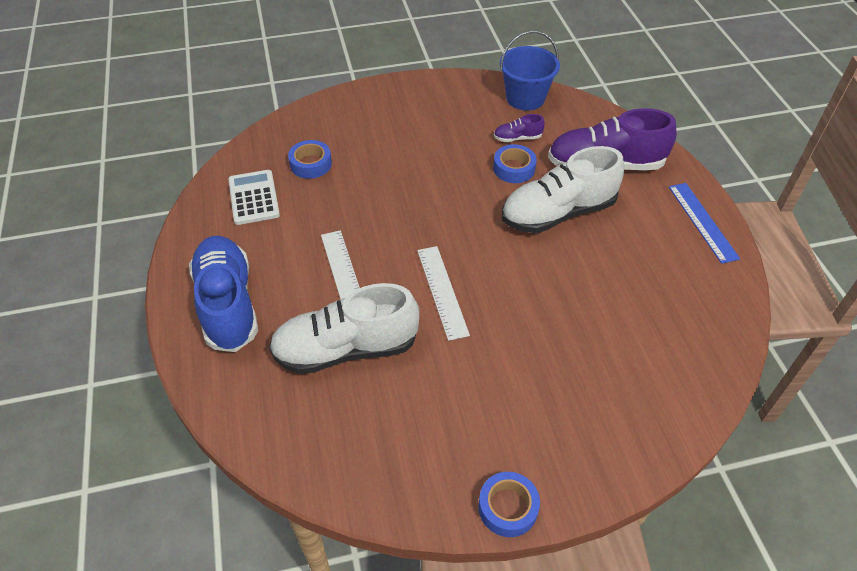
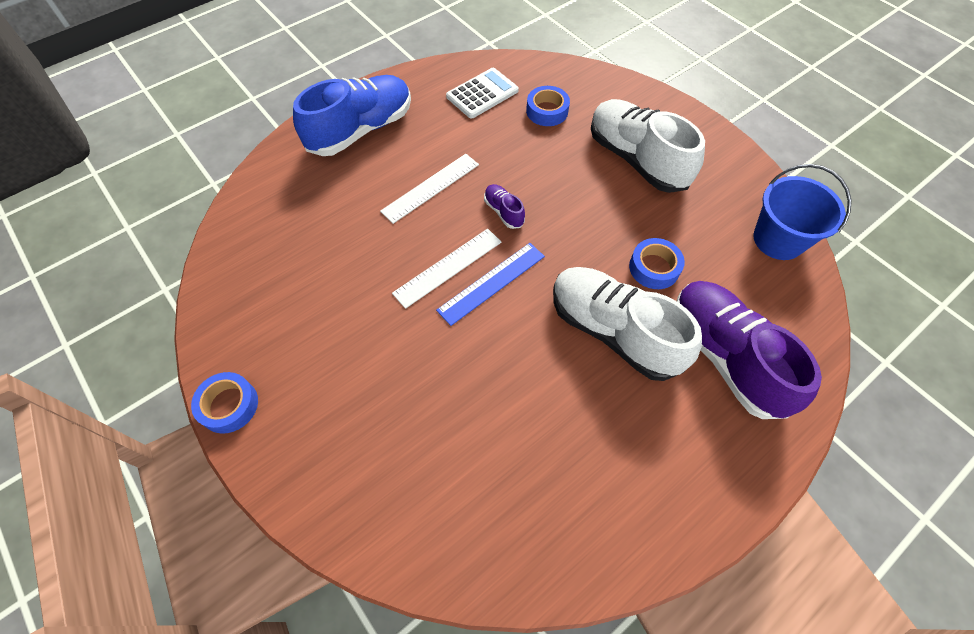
camera: 65 degrees right, 10 degrees up
white shoe [269,283,419,374] -> white shoe moved to [591,99,705,193]
purple shoe [494,114,545,142] -> purple shoe moved to [484,184,525,229]
blue ruler [669,183,740,264] -> blue ruler moved to [436,243,545,326]

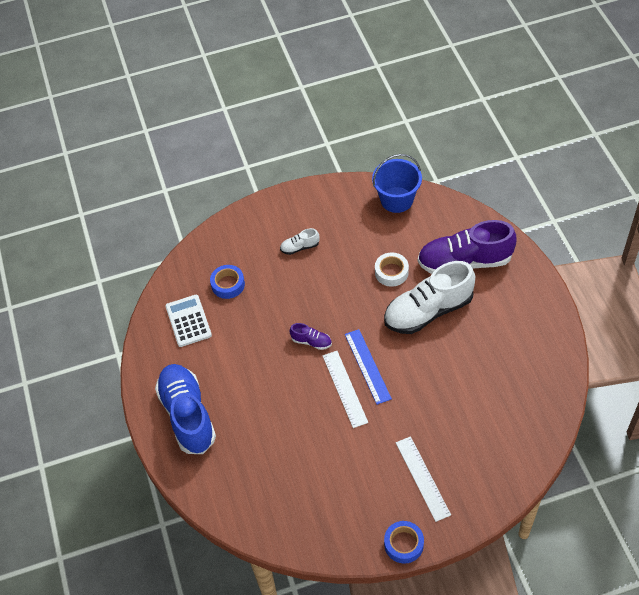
camera: 65 degrees left, 5 degrees down
white ruler [380,154,479,224] -> white ruler moved to [396,436,451,522]
purple shoe [484,184,525,229] -> purple shoe turned 150 degrees counterclockwise [290,323,332,350]
white shoe [591,99,705,193] -> white shoe [280,228,319,255], size x0.43
blue tape [629,238,685,289] -> white tape [375,252,409,287]

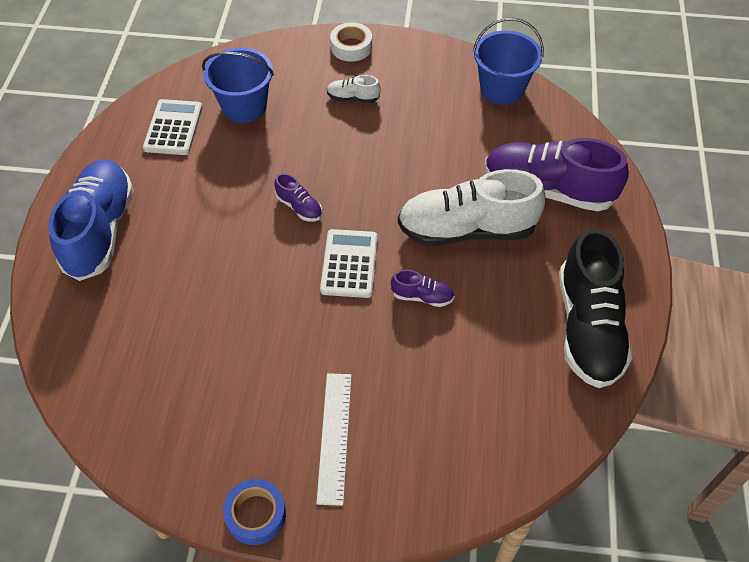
camera: 20 degrees right, 0 degrees up
blue tape [210,265,245,299] -> blue bucket [202,47,274,123]
white ruler [323,351,368,428] -> none
blue ruler [345,329,392,405] -> white calculator [320,229,378,298]
white tape [375,252,409,287] -> white tape moved to [330,22,372,62]
none -> purple shoe [391,270,455,307]
none -> black shoe [559,228,633,388]

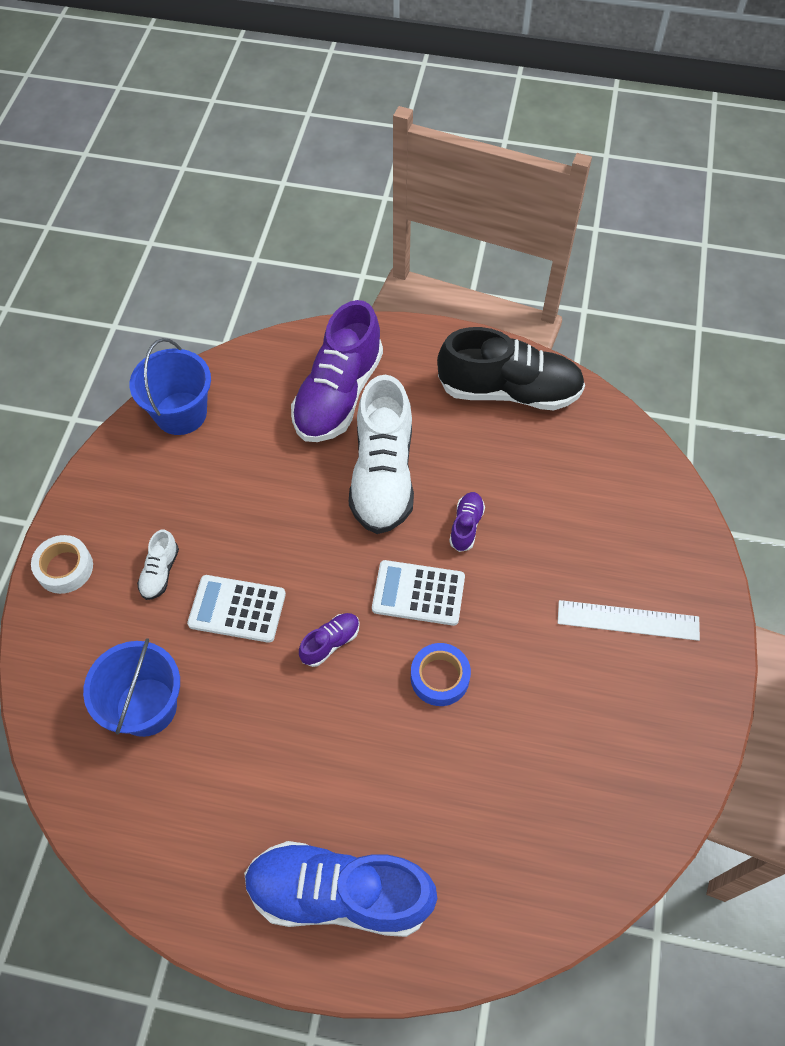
camera: 85 degrees left, 5 degrees up
white calculator [143,99,203,155] -> white calculator moved to [187,575,286,643]
blue tape [223,479,286,545] -> blue tape moved to [411,643,471,706]

